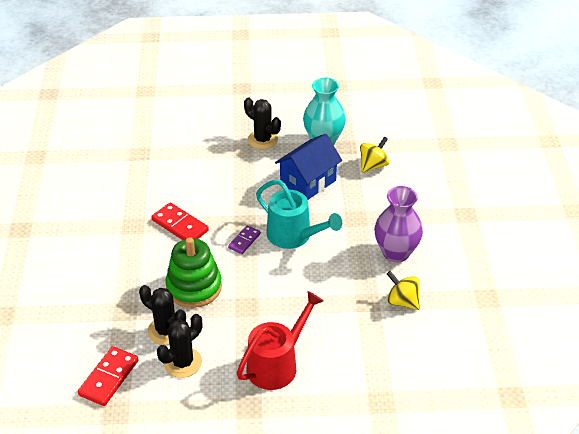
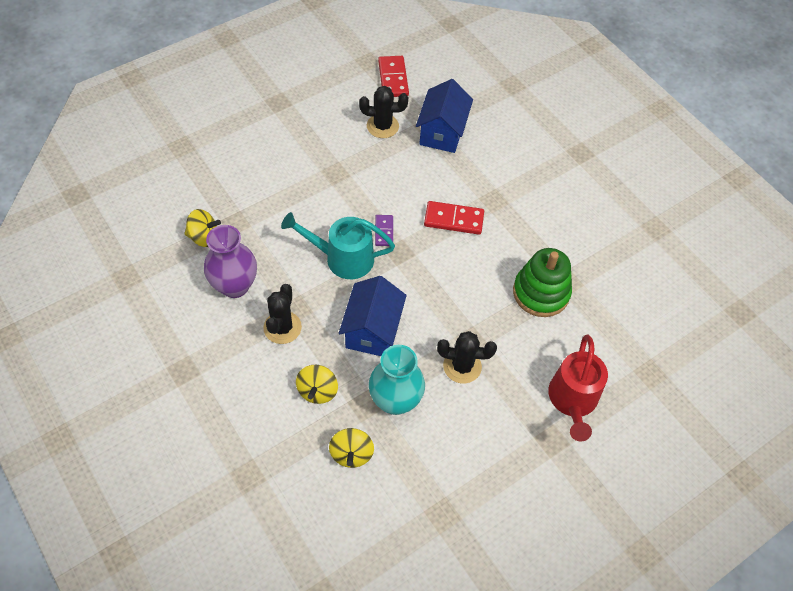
camera: 145 degrees right, 15 degrees up
black cactus [157,314,202,378] -> black cactus moved to [263,284,302,344]
green stacking toy [165,237,222,308] -> green stacking toy moved to [513,248,572,317]
red watering can [237,291,323,390] -> red watering can moved to [548,334,608,442]
none -> yellow spinning top [329,428,374,468]
none -> blue house [416,79,473,153]

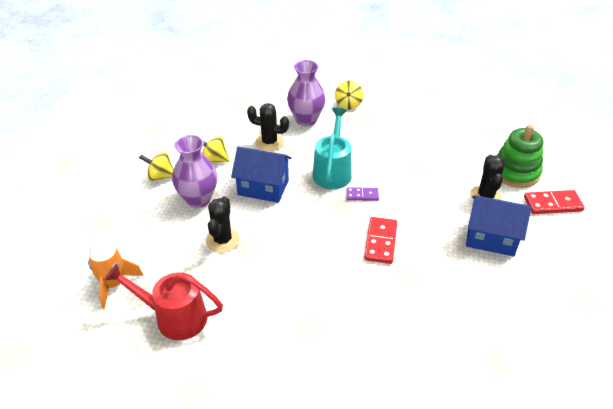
camera: 95 degrees right, 15 degrees down
turquoise vase [369,345,425,415] -> purple vase [172,135,217,208]
green stacking toy [513,248,572,317] -> green stacking toy moved to [496,125,543,188]
none -> orange rocket [88,237,144,309]

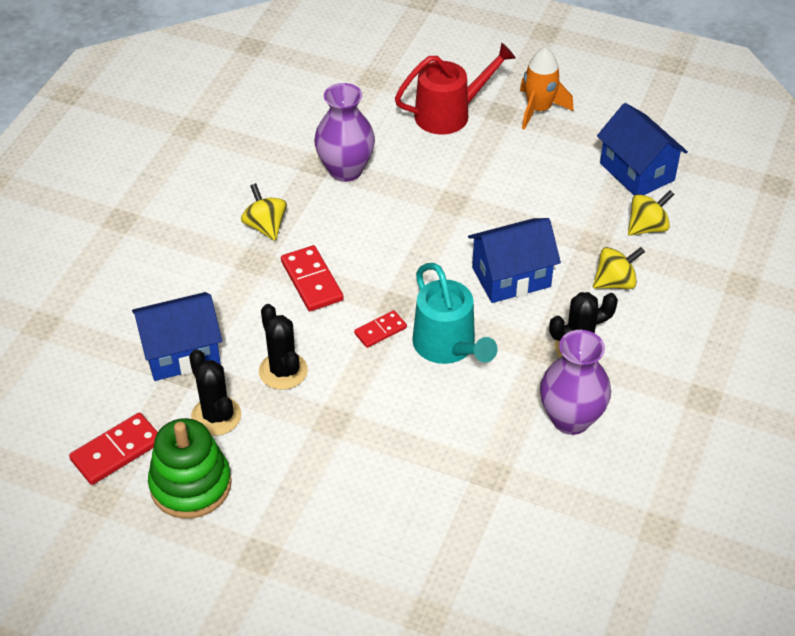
camera: 145 degrees right, 5 degrees up
purple vase [172,135,217,208] -> purple vase moved to [314,83,375,182]
black cactus [206,196,240,252] -> black cactus moved to [259,304,308,390]
yellow spinning top [335,80,363,110] -> yellow spinning top moved to [241,183,287,241]
purple domino [346,187,379,201] -> red domino [354,310,407,348]
none -> blue house [597,103,688,195]

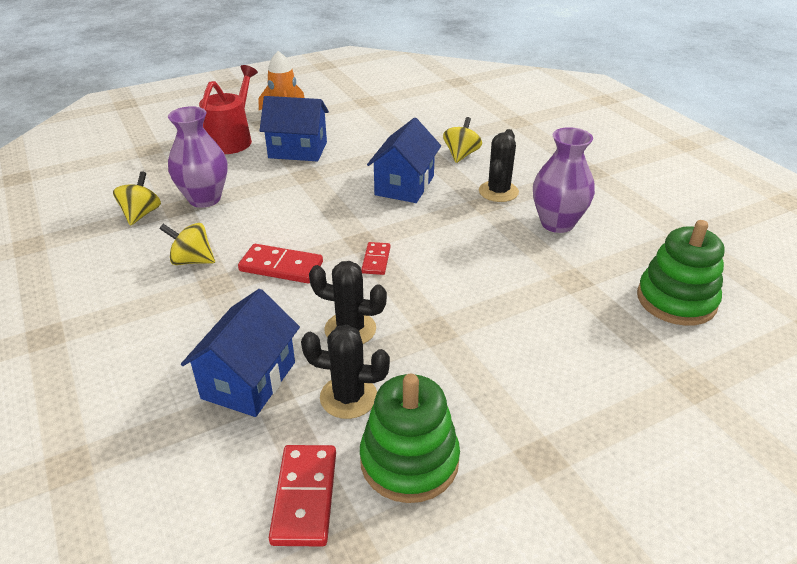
camera: 50 degrees left, 10 degrees down
turquoise watering can [412,263,498,364] -> none
blue house [597,103,688,195] -> blue house moved to [260,96,329,161]
yellow spinning top [628,190,674,236] -> yellow spinning top moved to [113,171,161,226]
none -> green stacking toy [637,220,725,326]

